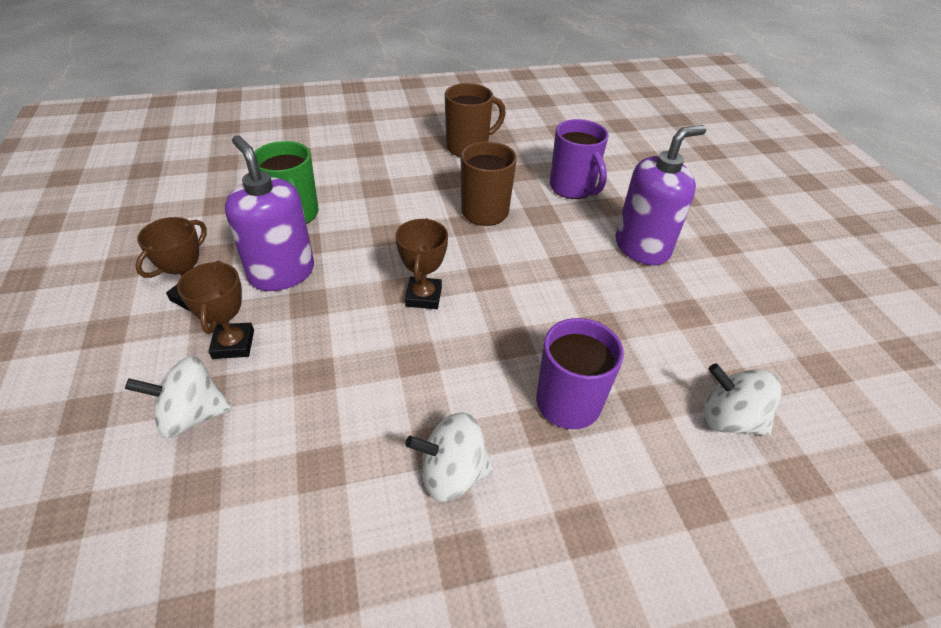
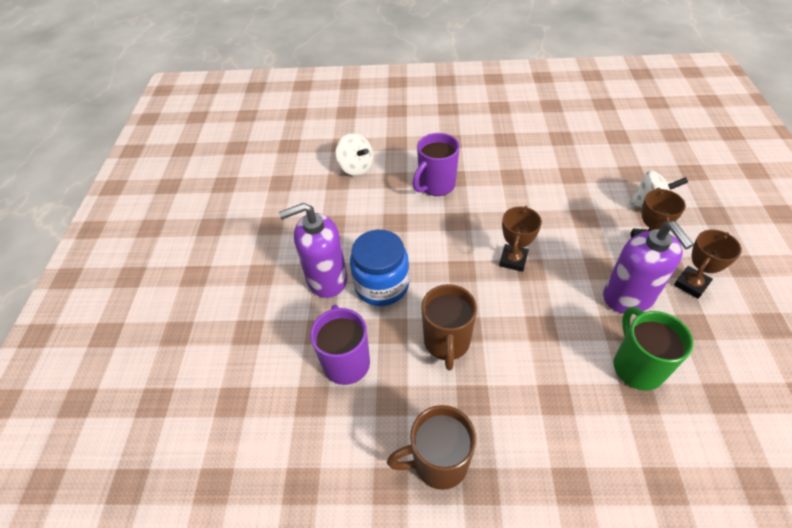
camera: 160 degrees left, 5 degrees up
white spinning top [405,412,494,502] -> none
none -> blue jar [350,230,409,306]

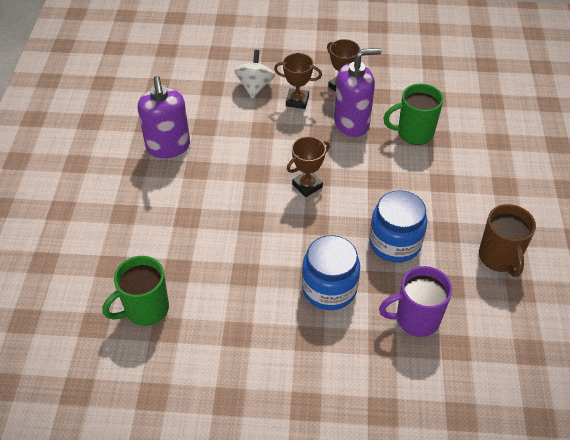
camera: 90 degrees left, 0 degrees up
purple soap dispenser [279,203,347,298] -> purple soap dispenser moved to [138,76,190,158]
white spinning top [335,133,373,176] -> green mug [102,256,169,326]
purple mug [413,133,460,196] -> none
brown mug [421,284,477,370] -> blue jar [369,190,427,262]
brown trophy [499,206,542,272] -> brown trophy turned 60 degrees counterclockwise [287,136,330,197]

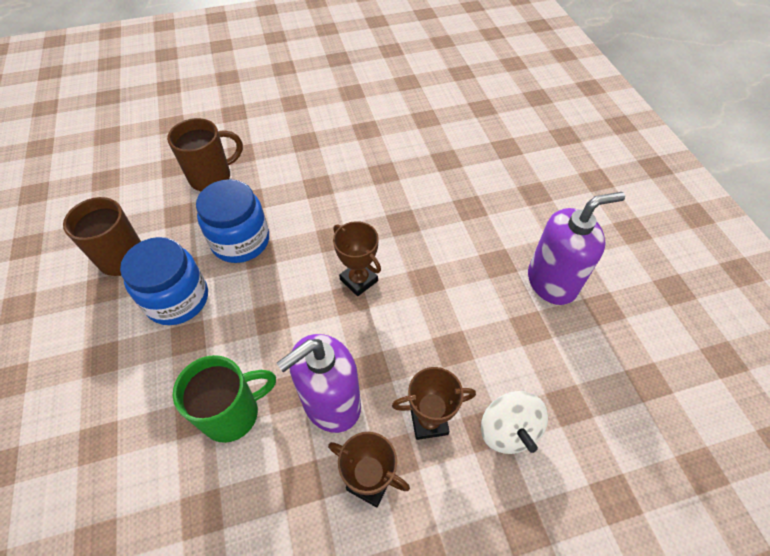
camera: 160 degrees right, 5 degrees up
green mug [102,256,169,326] -> none
purple soap dispenser [138,76,190,158] -> purple soap dispenser turned 105 degrees clockwise [528,192,625,305]
brown trophy [287,136,330,197] -> brown trophy turned 75 degrees counterclockwise [333,221,381,296]
blue jar [302,235,360,310] -> blue jar moved to [120,237,208,325]
purple mug [379,266,452,337] -> brown mug [167,118,243,191]

